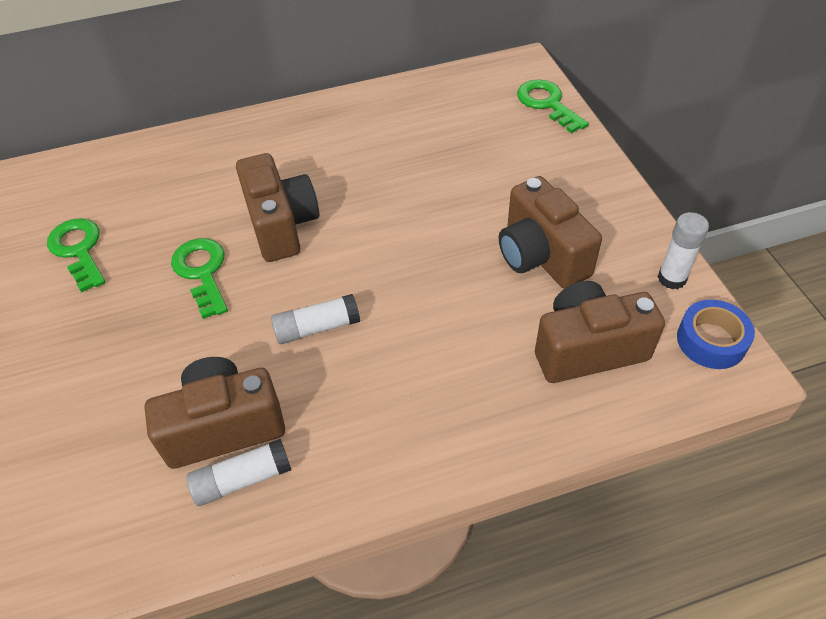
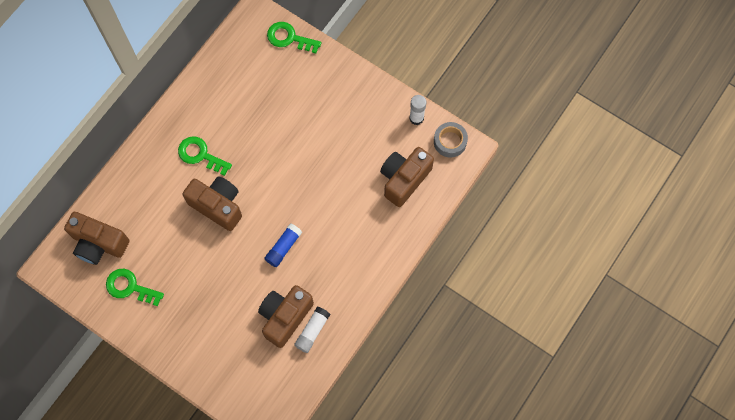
camera: 40 degrees left, 20 degrees up
green key [171,238,228,319] -> green key moved to [178,136,232,176]
white glue stick [271,294,360,344] -> blue glue stick [264,224,302,267]
brown camera [499,176,602,289] -> brown camera moved to [64,212,130,265]
blue tape [677,300,755,369] -> grey tape [434,122,468,158]

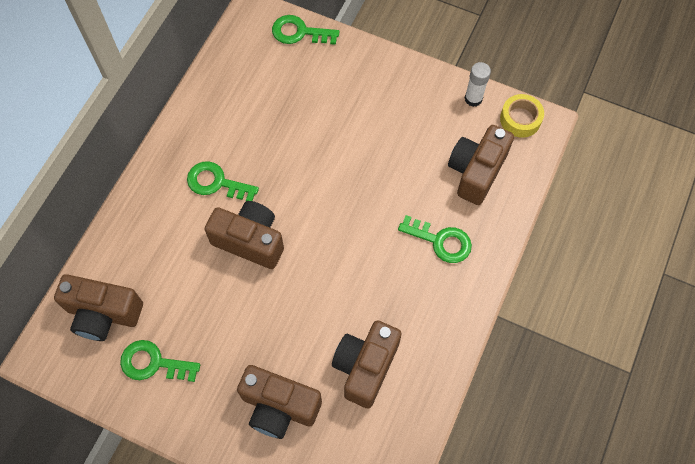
camera: 10 degrees left, 5 degrees down
blue glue stick [264,224,302,267] -> none
white glue stick [294,306,330,353] -> none
grey tape [434,122,468,158] -> yellow tape [500,94,544,138]
none -> brown camera [237,365,322,439]
none -> green key [398,215,472,263]

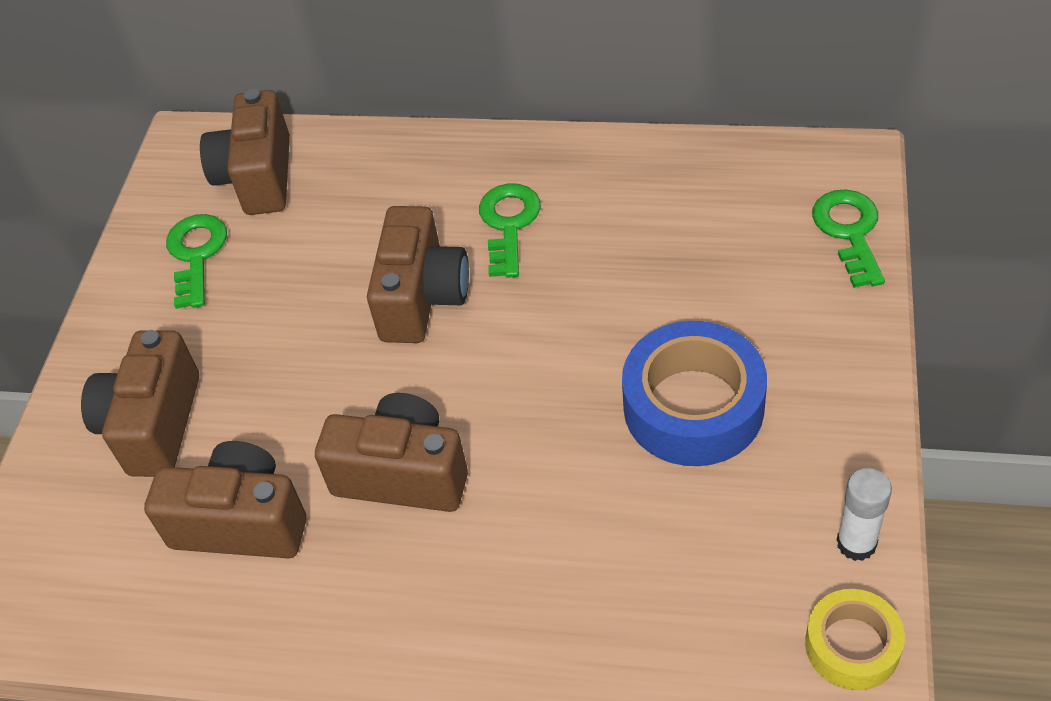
camera: 80 degrees right, 15 degrees down
green key [398,215,472,263] -> none
brown camera [448,125,514,205] -> brown camera moved to [315,393,468,512]
none -> blue tape [622,321,767,466]

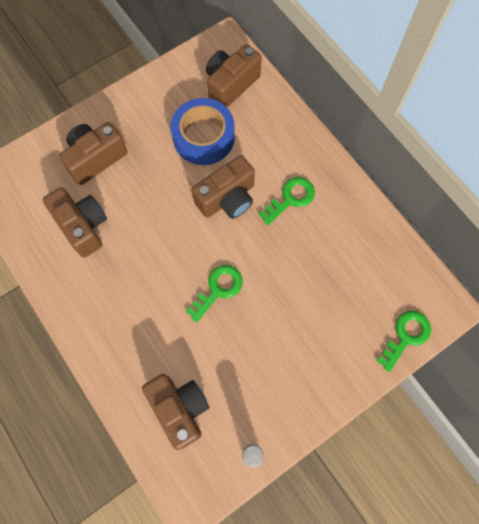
camera: 40 degrees right, 20 degrees up
green key [166,214,227,309] -> green key moved to [186,265,243,322]
brown camera [315,393,468,512] -> brown camera moved to [142,374,209,450]
blue tape [622,321,767,466] -> blue tape moved to [171,98,235,165]
yellow tape [805,589,905,690] -> none

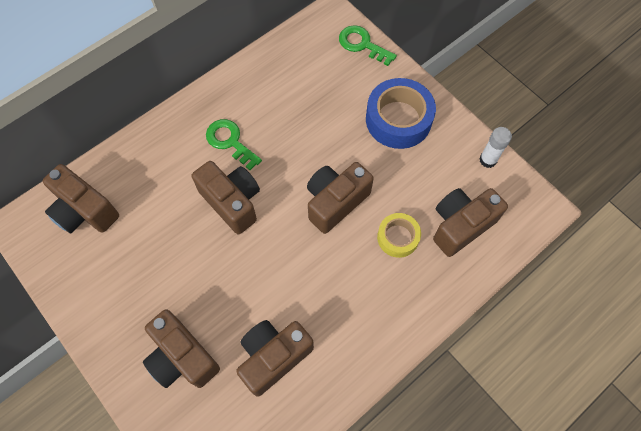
camera: 95 degrees left, 5 degrees down
blue tape [171,98,235,165] -> blue tape moved to [366,78,436,149]
green key [186,265,243,322] -> brown camera [307,162,374,234]
none -> yellow tape [377,213,421,258]

